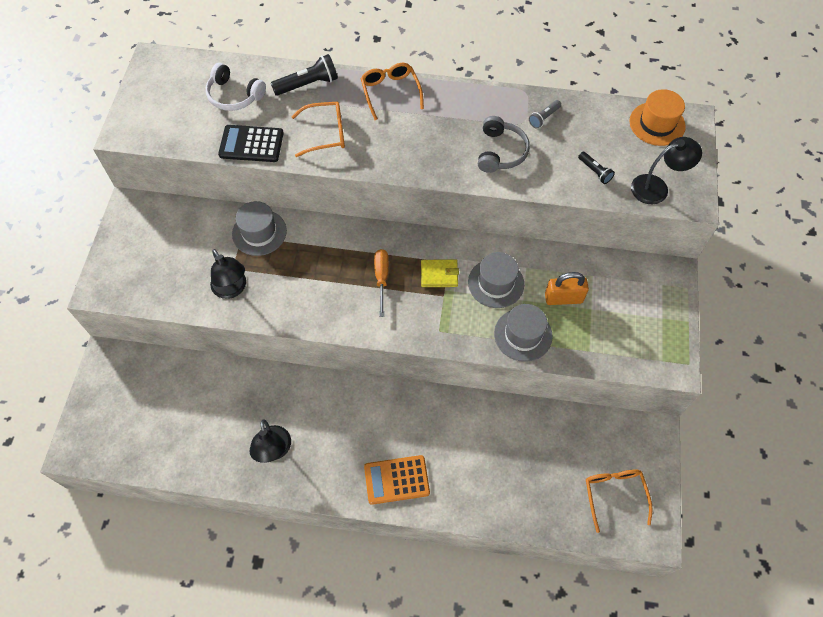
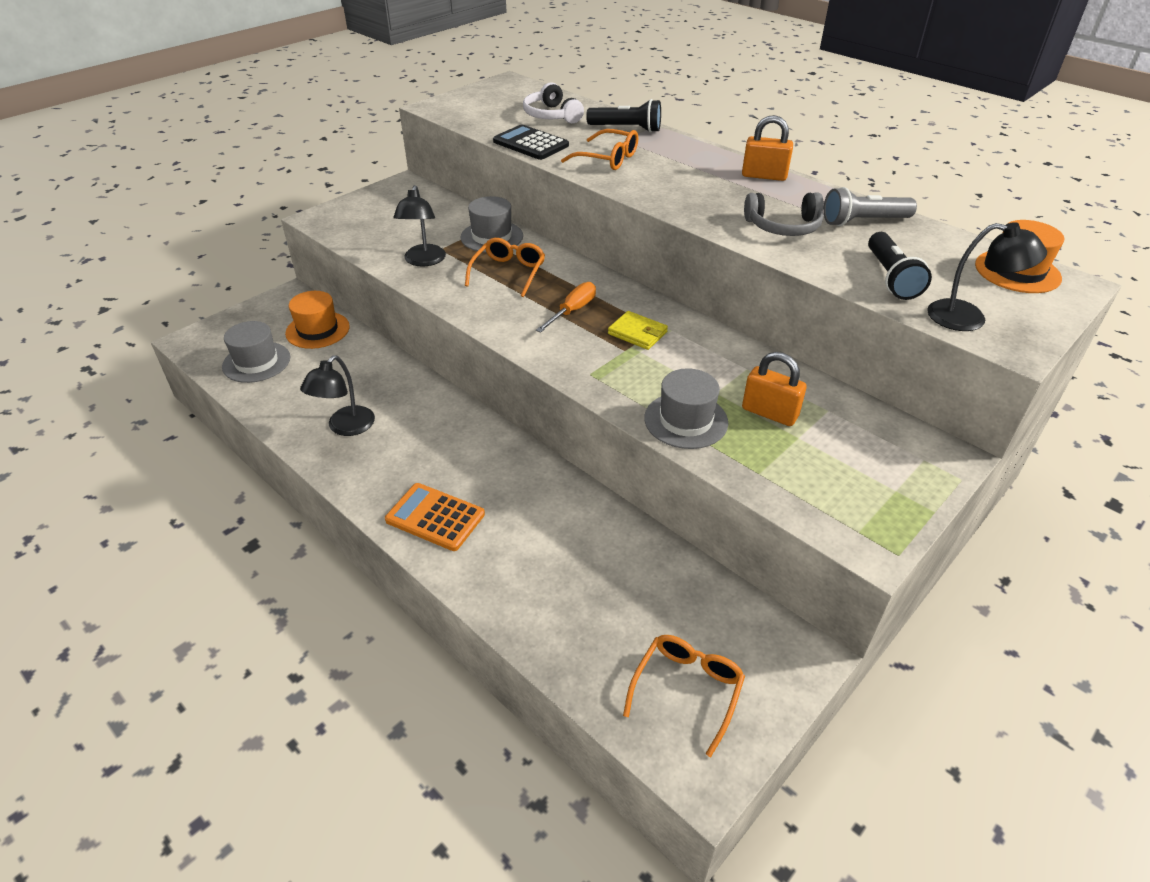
camera: 35 degrees right, 20 degrees down
orange glasses [361,63,424,120] -> orange glasses moved to [465,238,545,297]
grey hat [468,252,524,308] -> grey hat moved to [222,321,290,383]
grey headphones [478,116,530,173] -> grey headphones turned 45 degrees clockwise [744,192,824,236]
grey flashlight [529,100,561,128] -> grey flashlight [823,187,917,226], size x1.73
black flashlight [578,152,615,184] -> black flashlight [868,232,932,300], size x1.73
none -> orange hat [285,291,350,349]
none -> orange padlock [742,115,793,181]

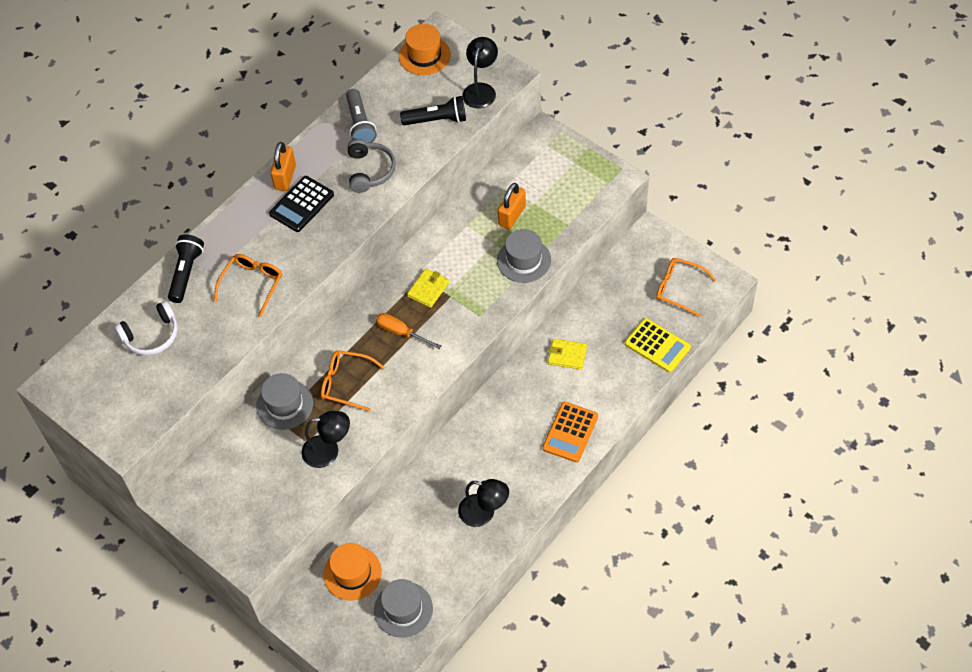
camera: 90 degrees left, 15 degrees up
black calculator [493,125,569,160] -> black calculator moved to [269,176,334,232]
none -> yellow wallet [548,339,587,370]
none -> yellow calculator [625,318,691,373]

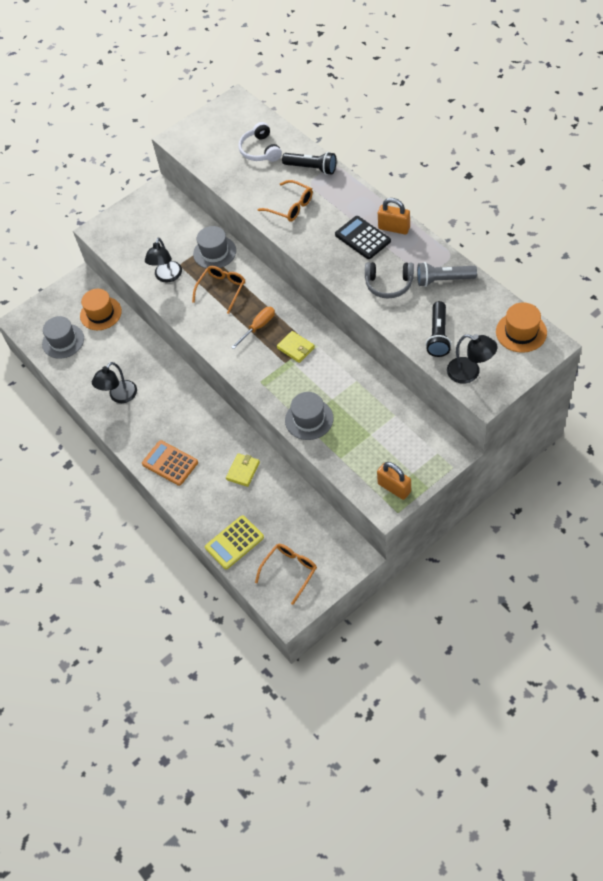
camera: 105 degrees right, 0 degrees up
orange padlock [498,183,526,230] -> orange padlock moved to [377,462,411,500]

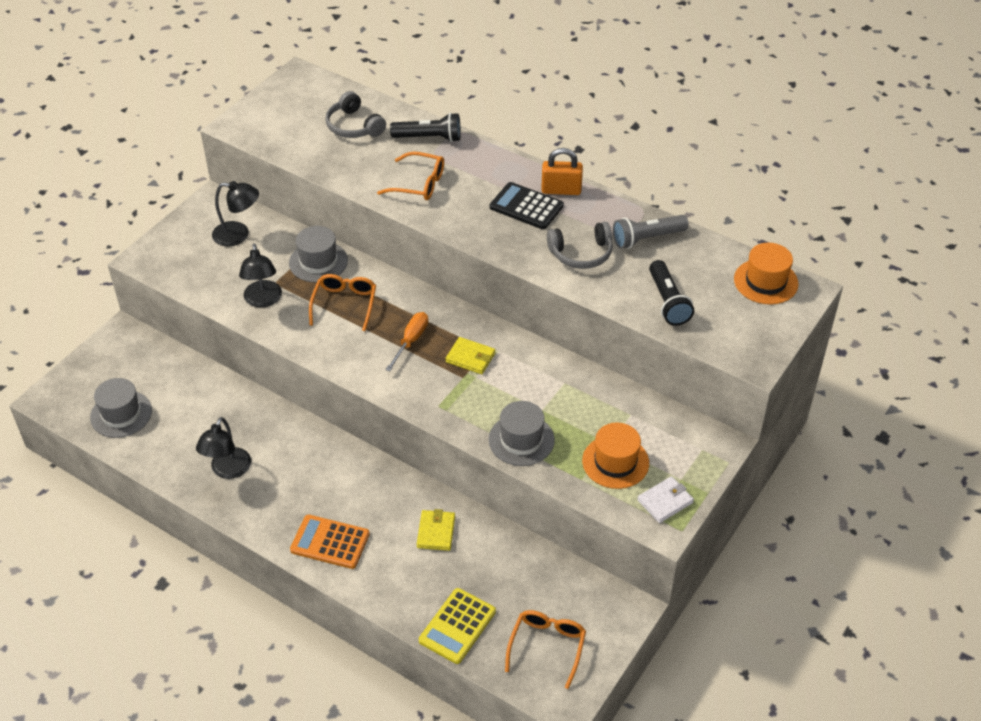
camera: 25 degrees left, 10 degrees down
orange hat [80,289,122,330] -> orange hat moved to [582,422,649,489]
white headphones [239,122,282,162] -> grey headphones [325,91,386,138]
orange padlock [377,462,411,500] -> white wallet [637,476,694,523]
black lamp [447,334,498,384] -> black lamp moved to [212,181,259,246]

